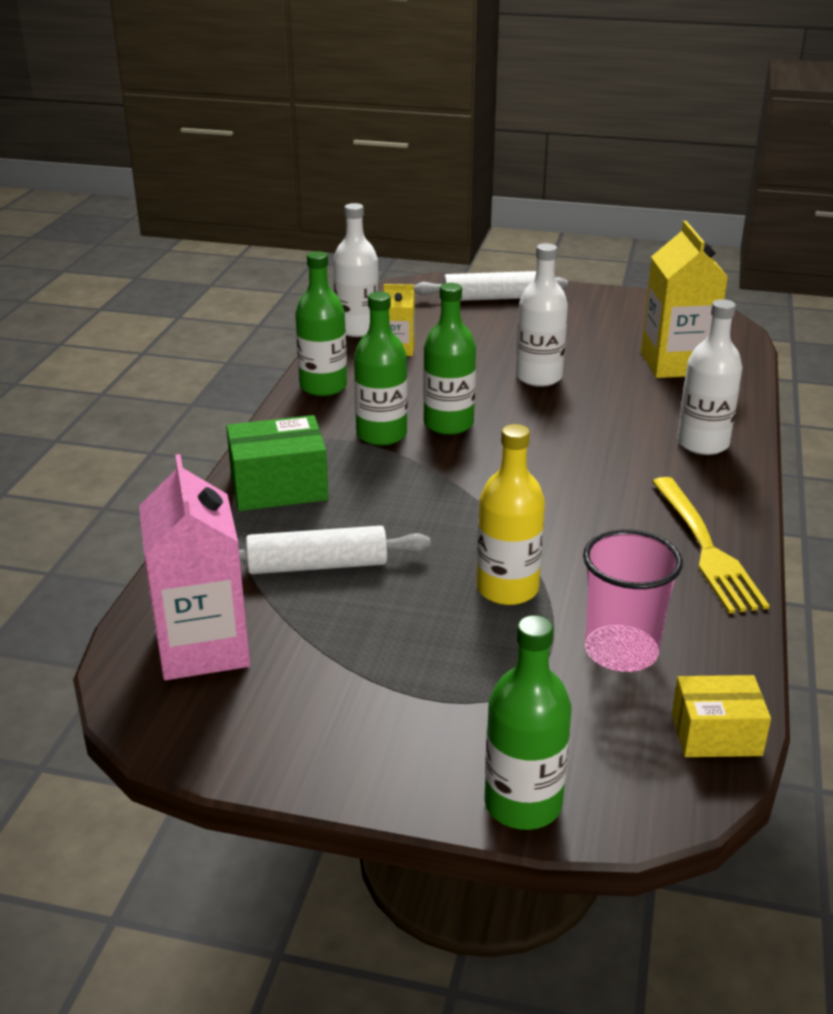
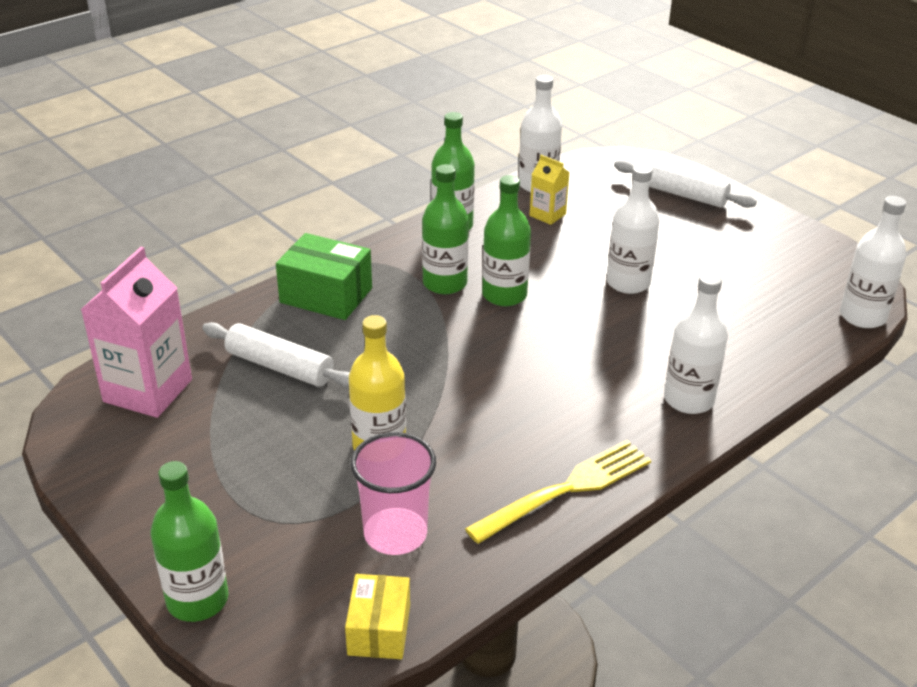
camera: 35 degrees right, 5 degrees up
yellow carton [641,221,728,378] -> none
yellow fork [652,477,770,613] -> yellow fork turned 150 degrees counterclockwise [465,440,651,544]
yellow box [672,675,771,757] -> yellow box turned 60 degrees clockwise [345,574,410,659]
none -> white bottle [840,196,906,328]

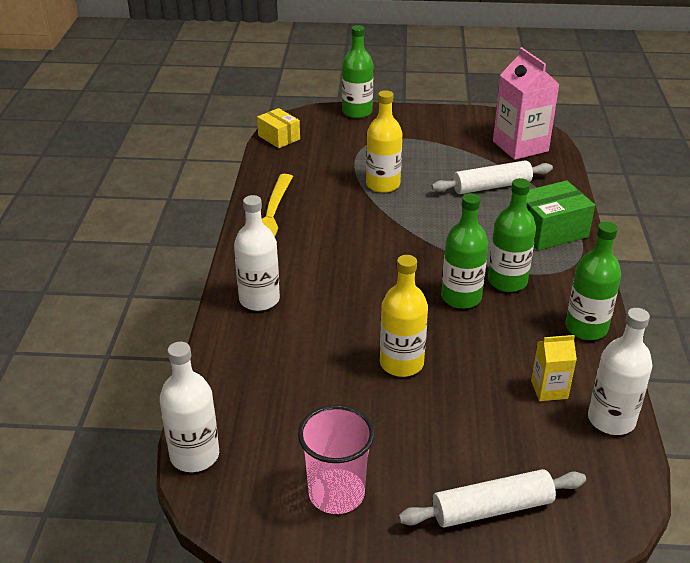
camera: 135 degrees right, 0 degrees up
pink cup [351,432,436,555] -> pink cup moved to [298,405,374,514]
white bottle [606,164,660,294] -> yellow bottle [380,255,428,377]

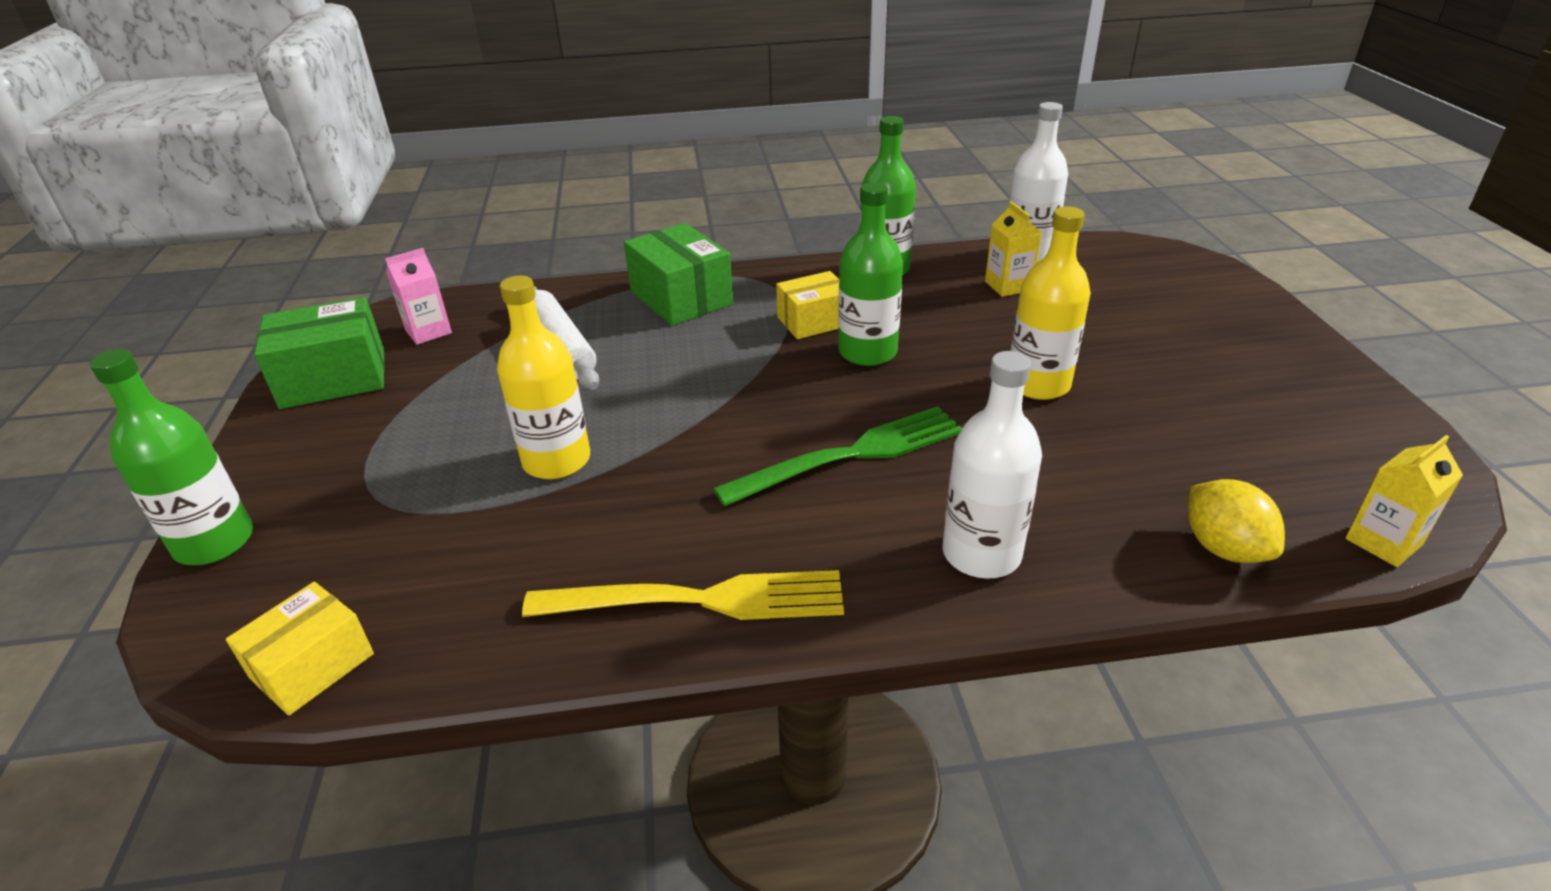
camera: 100 degrees left, 0 degrees up
white bottle [160,342,219,472] -> yellow carton [1345,435,1463,567]
pink cup [298,405,374,514] -> none
white rolling pin [398,469,586,527] -> none
green bottle [488,178,536,292] -> yellow box [776,271,839,339]
pink carton [493,47,560,160] -> pink carton [385,248,452,345], size x0.51
none -> green box [254,297,385,409]
none -> green fork [713,406,962,507]
none -> yellow lemon [1188,479,1285,563]

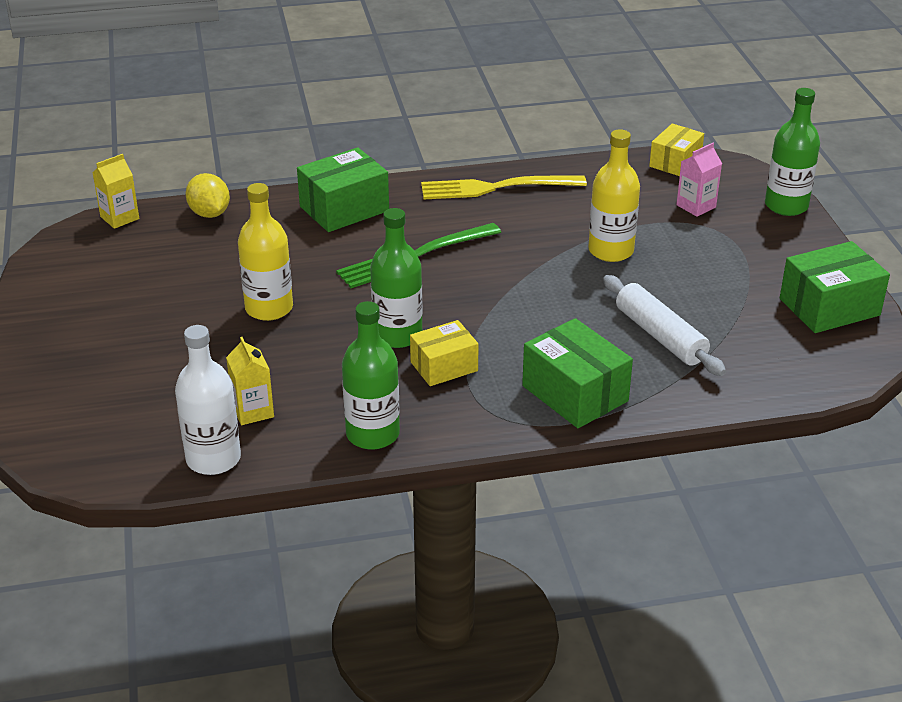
camera: 175 degrees right, 0 degrees up
pink carton [385,248,452,345] -> pink carton moved to [676,143,722,217]
white bottle [942,351,1042,579] -> green box [297,147,389,232]

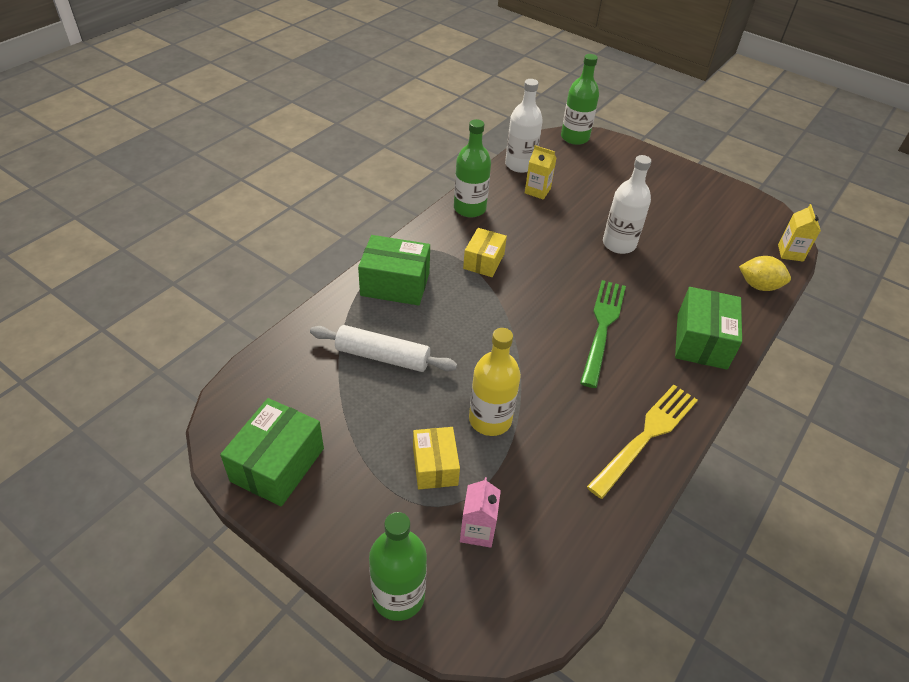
camera: 135 degrees right, 10 degrees up
yellow bottle [238,183,293,321] -> white bottle [603,155,651,254]
green bottle [370,208,423,348] -> green bottle moved to [561,54,599,145]
yellow box [649,124,704,176] -> yellow box moved to [413,427,460,489]

